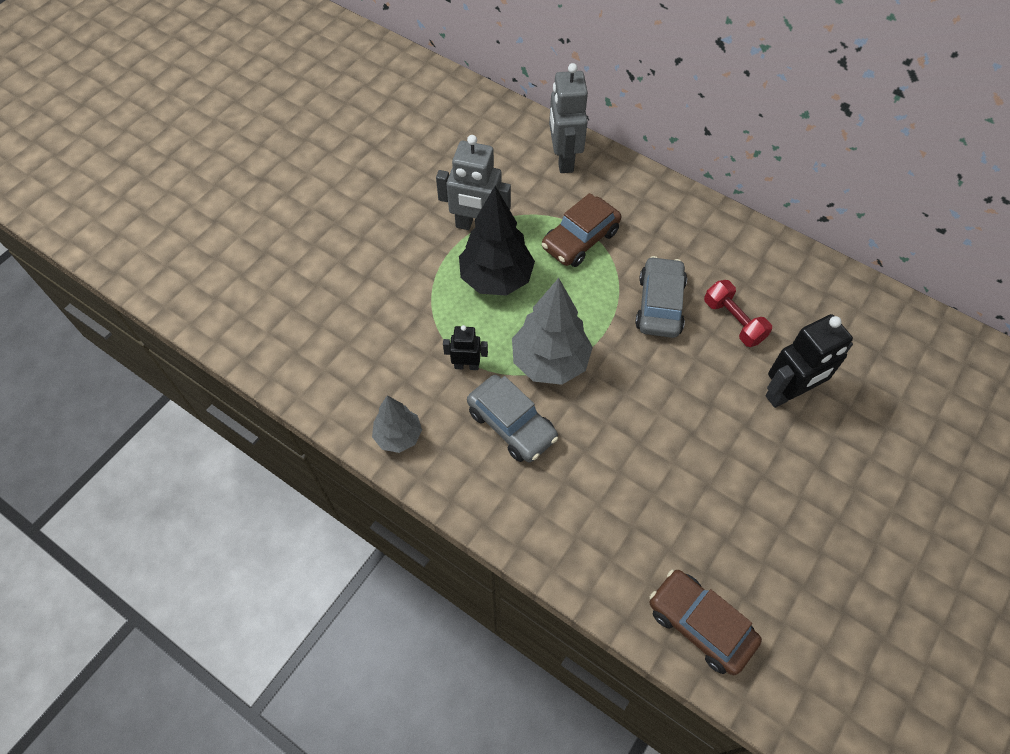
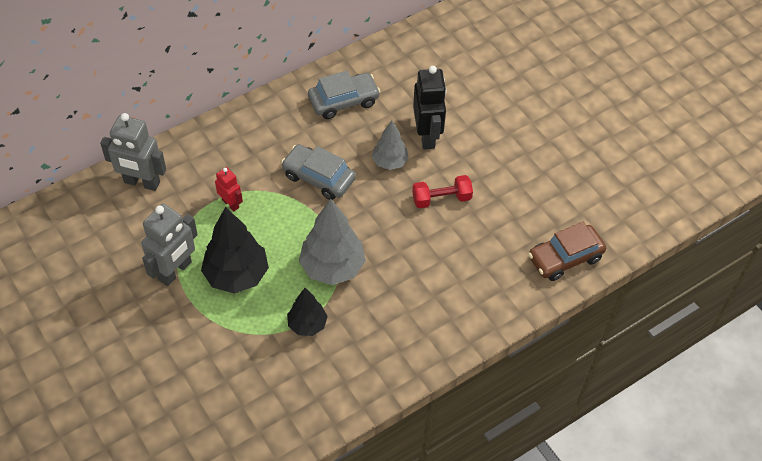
camera: 70 degrees left, 5 degrees down
grey tree [372,395,422,453] -> grey tree moved to [372,121,409,170]
black robot [443,325,488,370] -> black tree [287,288,328,336]
grey car [467,375,558,462] -> grey car moved to [308,71,381,119]
brown car [542,193,621,267] -> red robot [215,167,243,211]
red dumbbell [704,280,772,347] -> red dumbbell moved to [412,175,473,208]

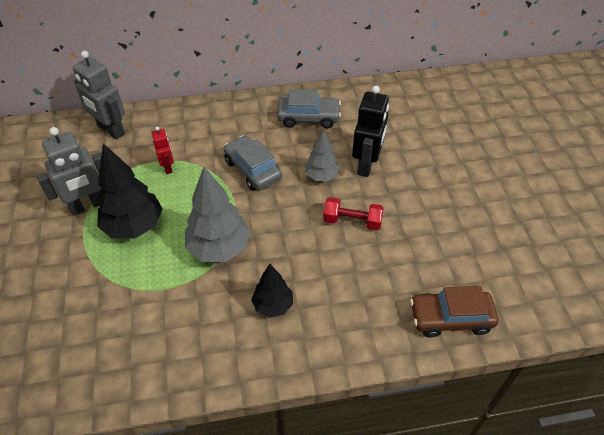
camera: 25 degrees right, 5 degrees down
black tree [287,288,328,336] -> black tree moved to [251,264,293,318]

